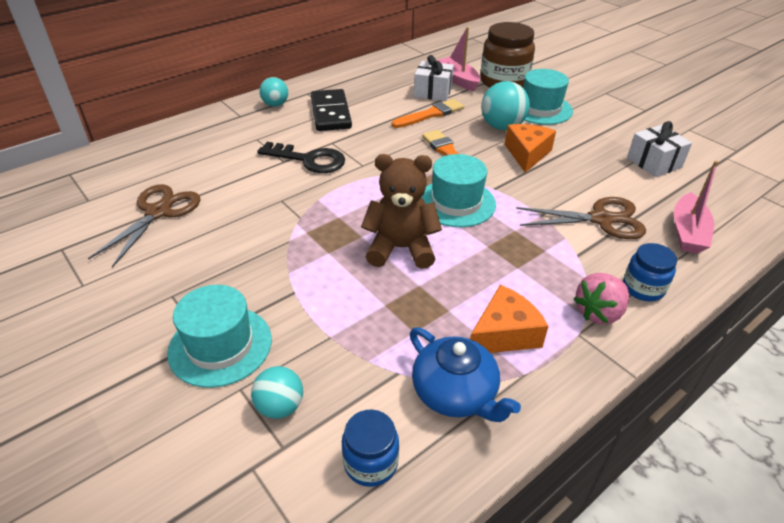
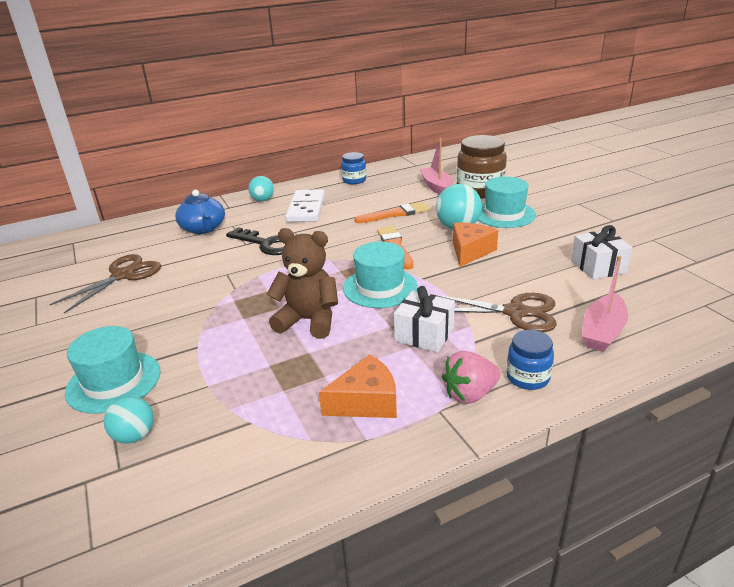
camera: 15 degrees right, 10 degrees down
black domino [311,89,352,131] -> white domino [285,189,325,222]
blue jar [342,410,399,487] -> blue jar moved to [341,152,366,184]
blue teapot [410,328,521,422] -> blue teapot moved to [175,190,225,234]
white gift [414,55,454,101] -> white gift moved to [394,286,455,353]

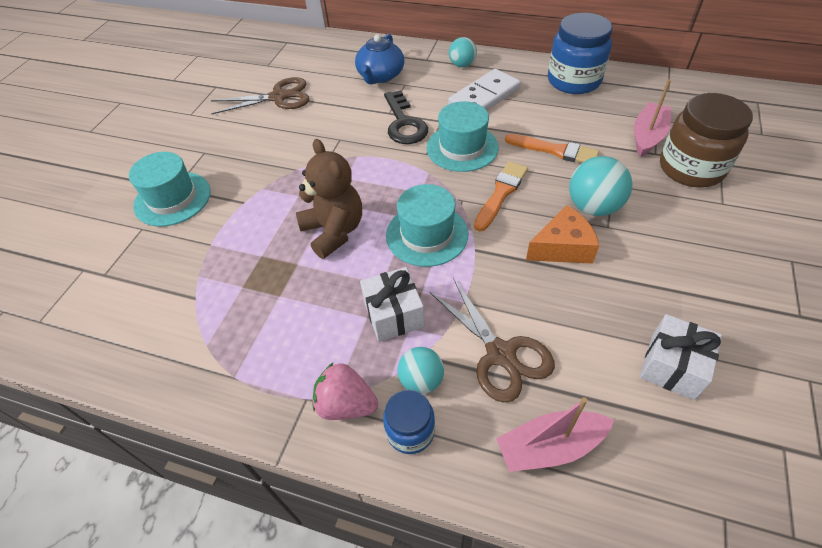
camera: 45 degrees right, 20 degrees up
turquoise ball [104,396,154,444] -> turquoise ball moved to [397,347,444,394]
orange cheese [319,354,397,418] -> none
blue jar [341,152,366,184] -> blue jar [548,13,613,94], size x1.83
turquoise hat [478,177,536,228] -> turquoise hat moved to [427,101,499,172]

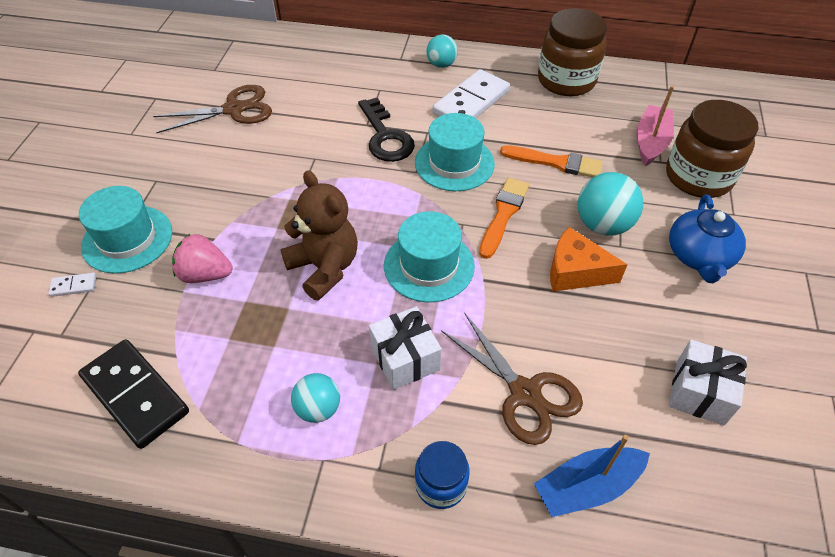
camera: 10 degrees left, 0 degrees up
pink strawberry [313,362,378,420] -> pink strawberry moved to [172,234,233,283]
blue teapot [355,34,404,84] -> blue teapot moved to [669,195,746,283]
turquoise ball [397,347,444,394] -> turquoise ball moved to [291,373,340,423]
pink boat [496,397,614,472] -> blue boat [534,435,650,517]
orange cheese [526,205,599,264] -> orange cheese turned 135 degrees counterclockwise [550,227,628,292]
blue jar [548,13,613,94] -> brown jar [538,8,607,96]
none -> white domino [48,273,96,297]
none -> black domino [78,339,189,449]

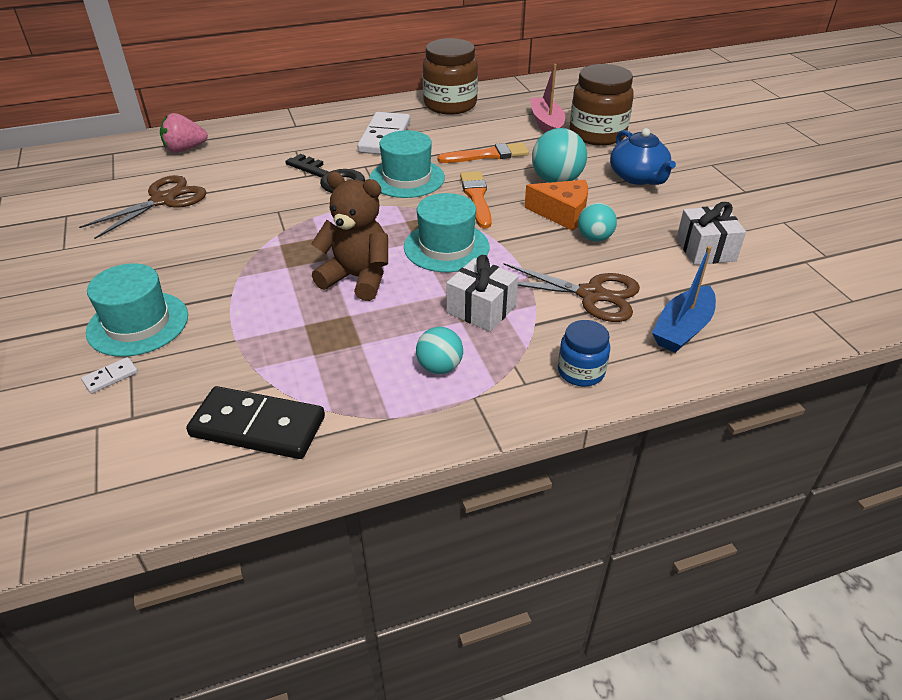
camera: 30 degrees left, 10 degrees down
pink strawberry [172,234,233,283] -> pink strawberry moved to [160,113,208,153]
turquoise ball [427,34,458,68] -> turquoise ball moved to [578,203,617,242]
orange cheese [550,227,628,292] -> orange cheese turned 150 degrees counterclockwise [524,180,588,231]

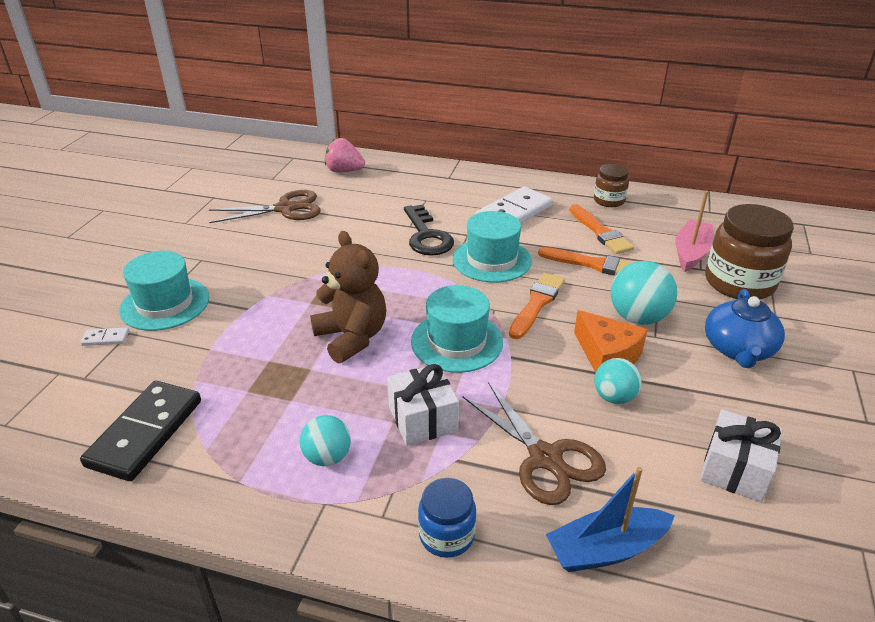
camera: 35 degrees right, 5 degrees down
black domino [186,386,325,459] -> black domino turned 60 degrees clockwise [80,381,201,481]
brown jar [423,38,478,115] -> brown jar [594,164,629,207], size x0.55
none -> orange brush [570,204,634,254]

